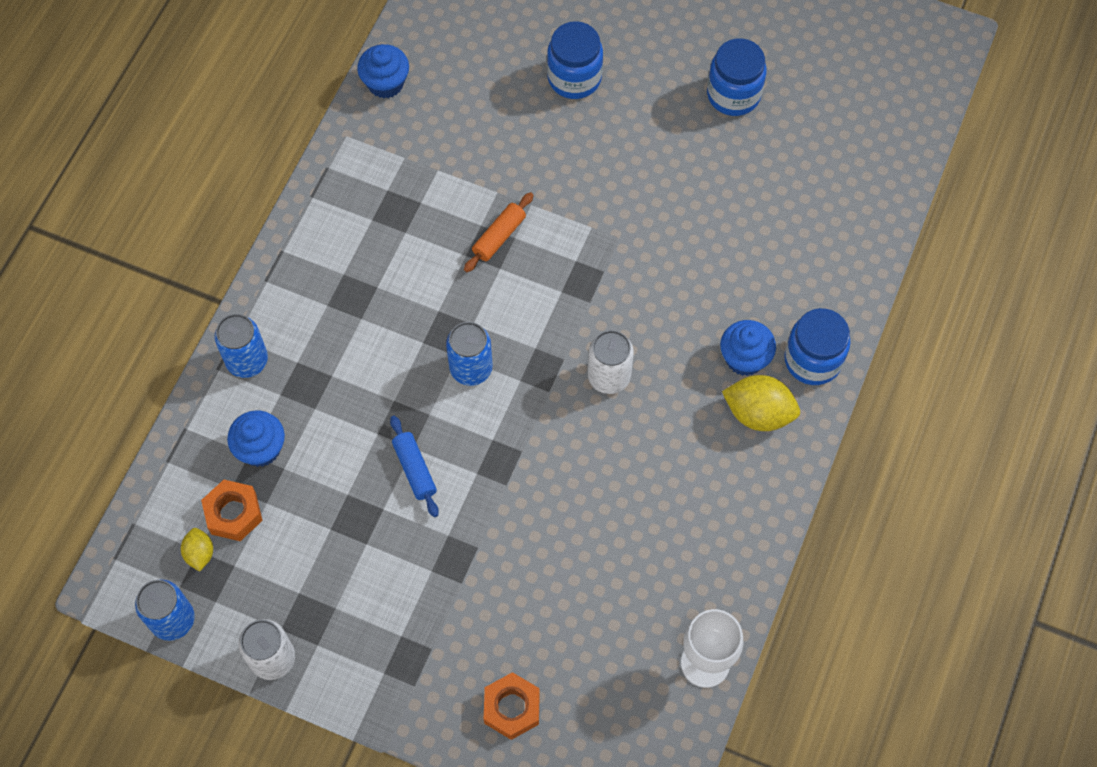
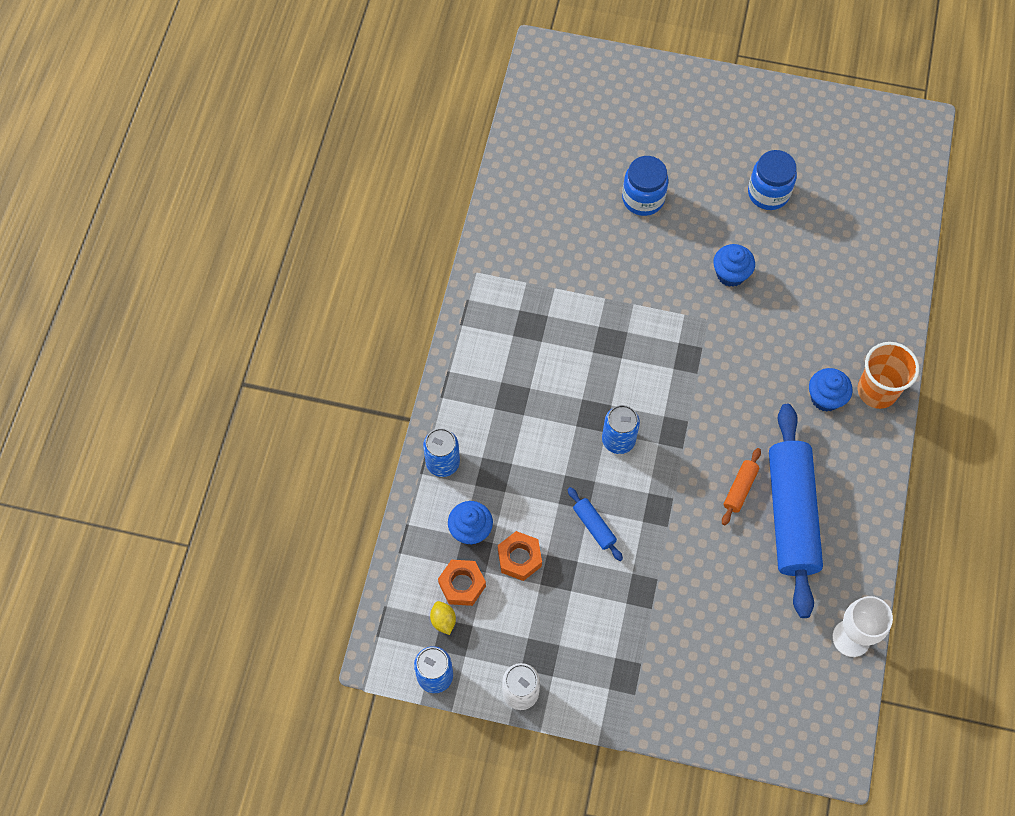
camera: 10 degrees left, 0 degrees up
blue cupcake [357,44,409,98] -> blue cupcake moved to [713,244,755,287]
orange rolling pin [464,192,534,272] -> orange rolling pin moved to [722,448,761,525]
orange nut [484,672,540,740] -> orange nut moved to [498,531,542,581]
white can [588,330,634,394] -> none
yellow lemon [722,375,800,431] -> none
blue jar [784,308,850,385] -> orange cup [858,342,919,409]
none -> blue rolling pin [769,404,823,618]

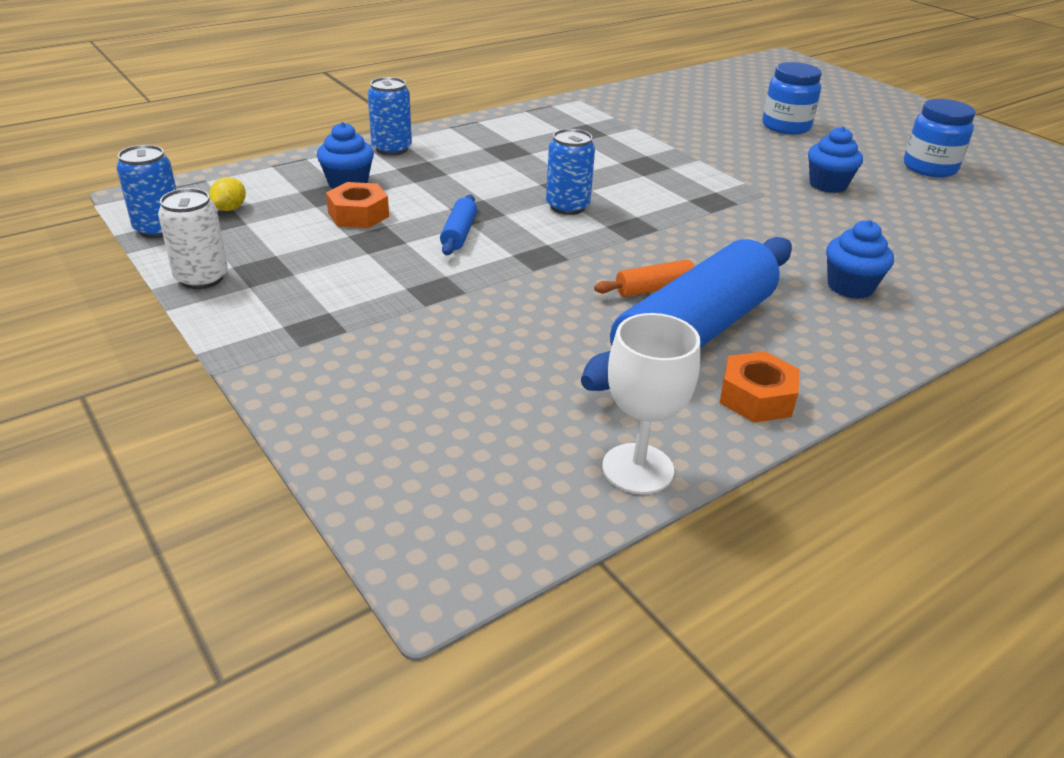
camera: 40 degrees right, 30 degrees down
orange nut [438,560,486,606] -> orange nut moved to [720,351,800,423]
orange cup [858,342,919,409] -> none

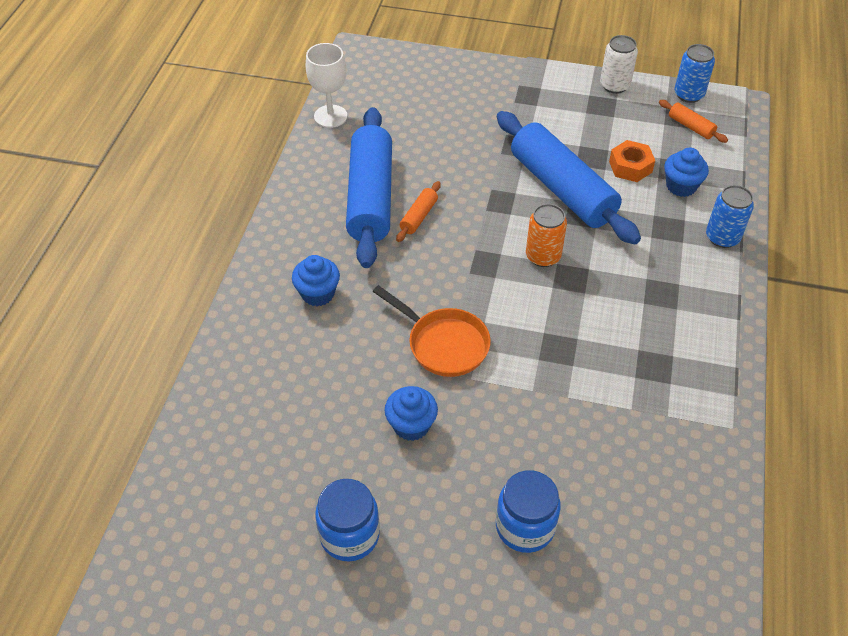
camera: 140 degrees right, 15 degrees up
yellow lemon [209,177,246,211] -> orange rolling pin [659,100,728,143]
blue rolling pin [440,195,477,255] -> blue rolling pin [497,111,641,244], size x2.44
blue can [546,129,595,215] -> orange can [526,204,567,267]
orange nut [720,351,800,423] -> none
none -> orange pan [372,285,491,377]

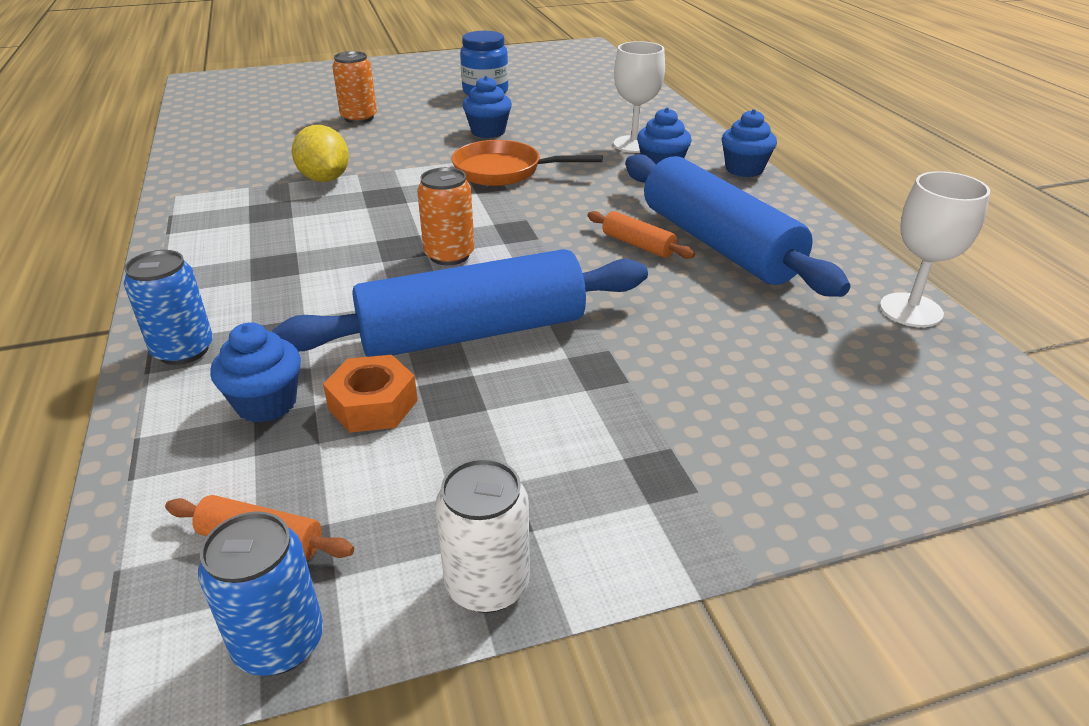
camera: 150 degrees right, 15 degrees down
orange rolling pin [396,181,441,242] -> orange rolling pin turned 45 degrees counterclockwise [587,211,695,259]
blue jar [496,470,561,553] -> orange can [332,51,377,123]
blue rolling pin [497,111,641,244] -> blue rolling pin turned 45 degrees counterclockwise [272,249,648,357]
none -> yellow lemon [292,125,349,182]
none -> white goblet [614,41,665,153]
none -> blue cupcake [722,109,777,177]

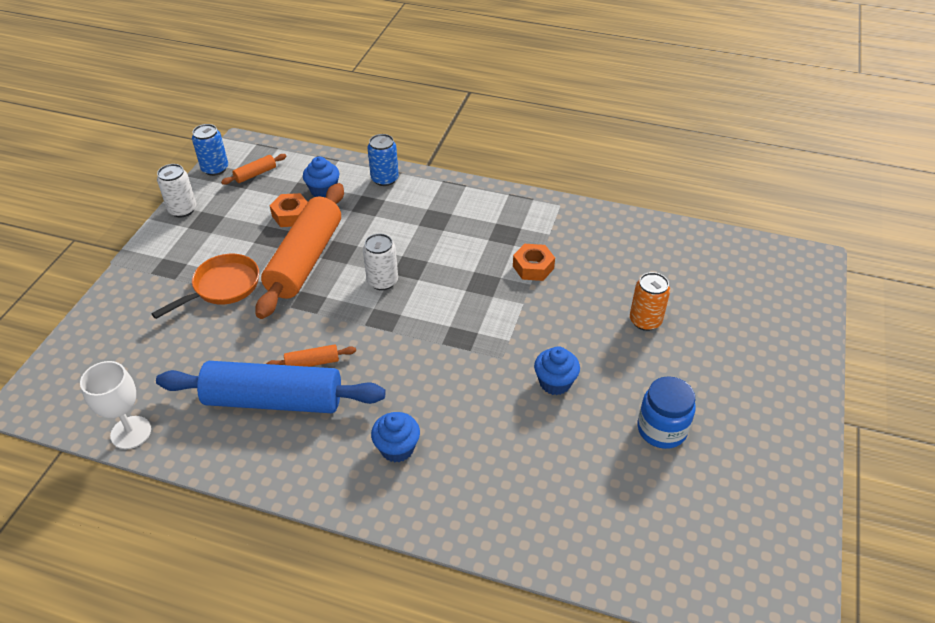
camera: 125 degrees right, 10 degrees up
blue rolling pin [272,249,648,357] -> orange rolling pin [255,183,344,319]
yellow lemon [292,125,349,182] -> orange nut [513,244,555,281]
orange can [417,167,475,265] -> white can [363,234,398,290]
orange pan [452,140,603,186] -> orange pan moved to [151,254,259,319]
white goblet [614,41,665,153] -> none
blue cupcake [722,109,777,177] -> none

